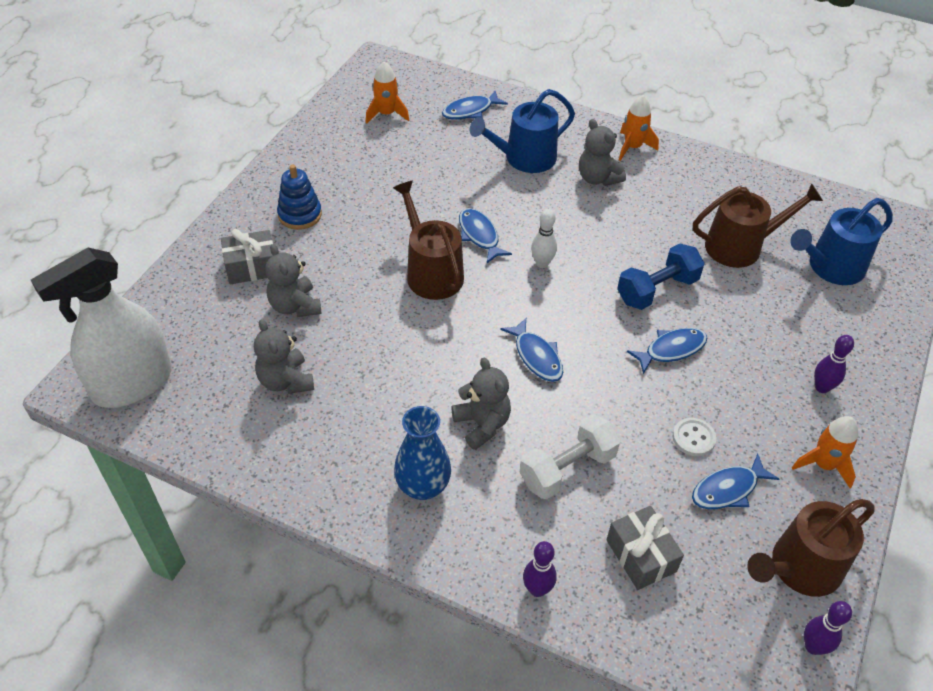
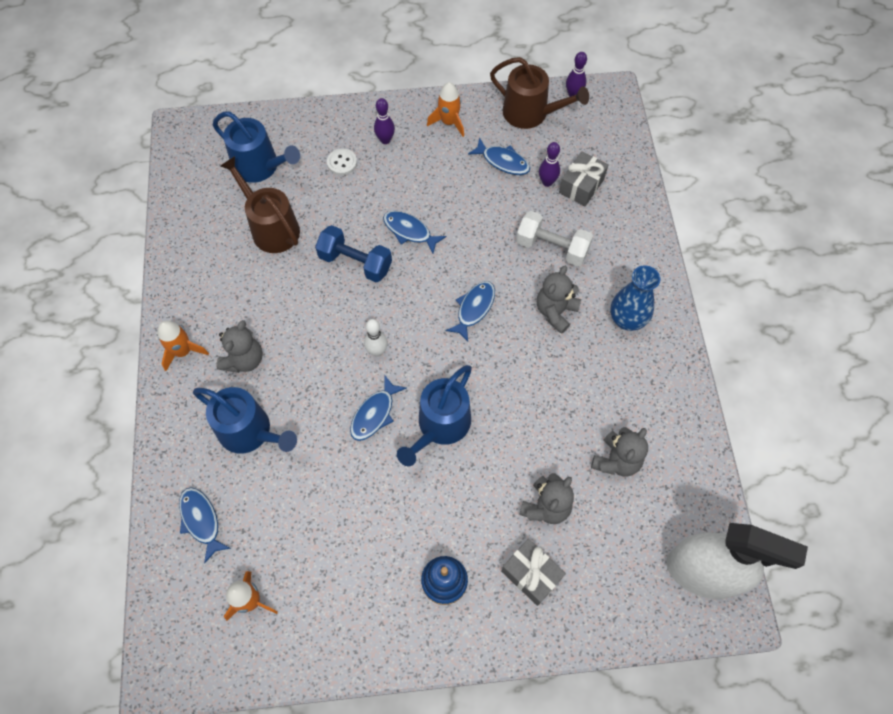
camera: 120 degrees left, 15 degrees up
brown watering can [393,181,464,300] -> blue watering can [397,365,472,466]
blue fish [442,91,508,120] -> blue fish turned 150 degrees counterclockwise [179,487,231,563]
purple bowling pin [523,541,557,597] -> purple bowling pin moved to [539,142,560,187]
white button [673,418,716,456] -> white button moved to [327,148,357,175]

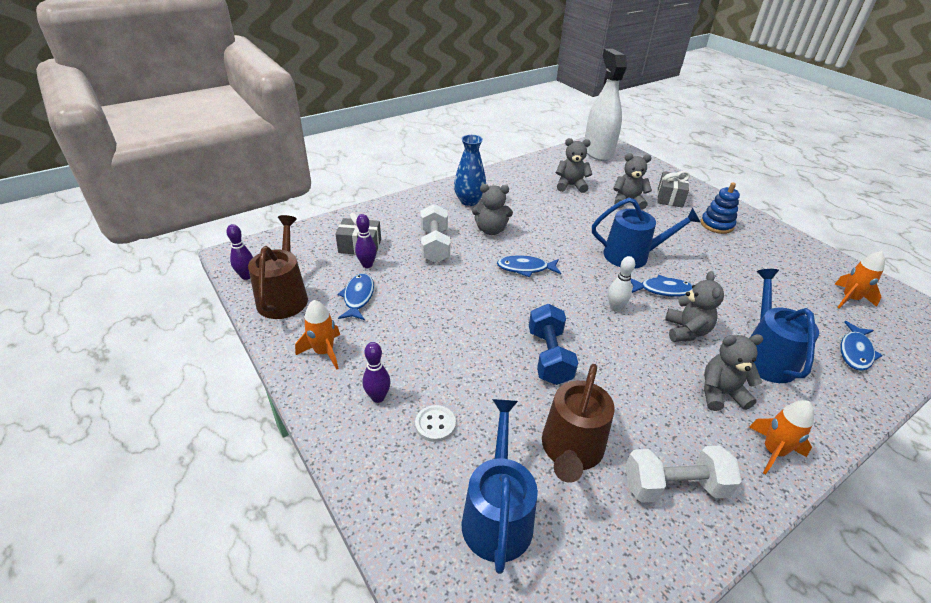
camera: 120 degrees left, 25 degrees down
blue fish [383,211,446,254] -> none
none -> white dumbbell [625,446,742,503]
none -> grey teddy bear [665,271,724,342]

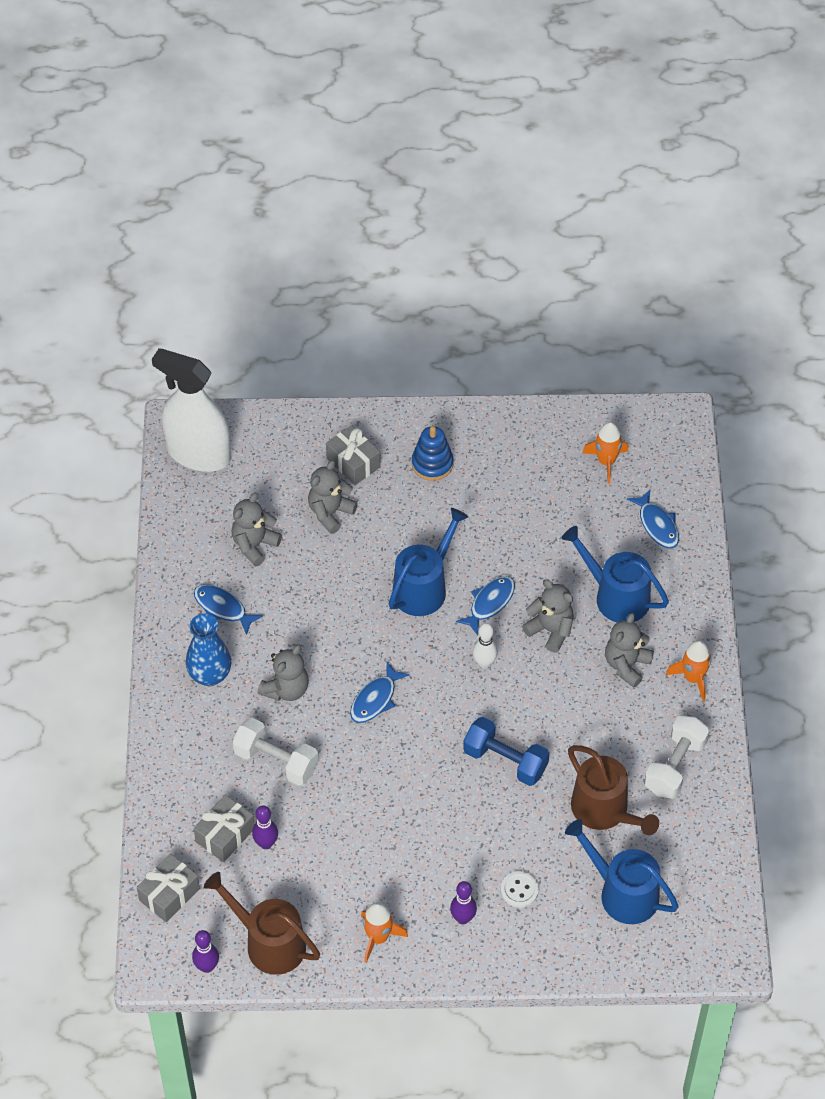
camera: 55 degrees left, 15 degrees up
blue fish [338,273,374,320] -> blue fish moved to [194,584,263,635]
none -> grey gift [137,854,200,922]

